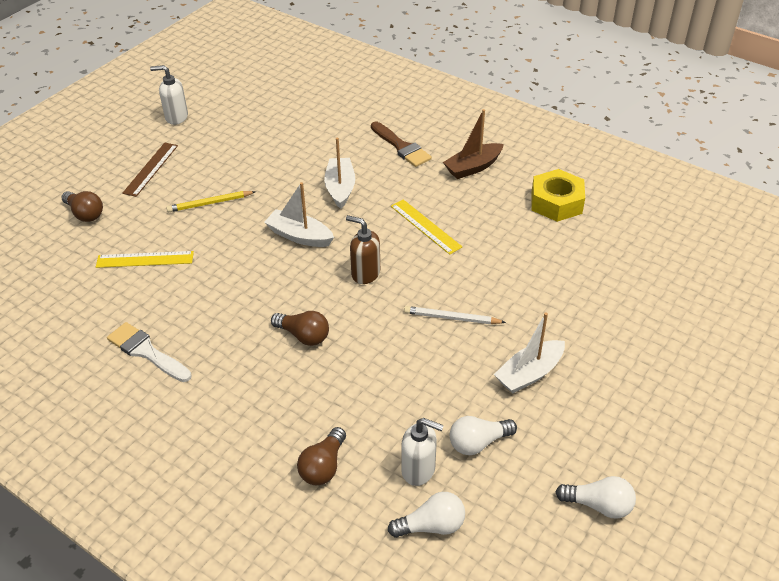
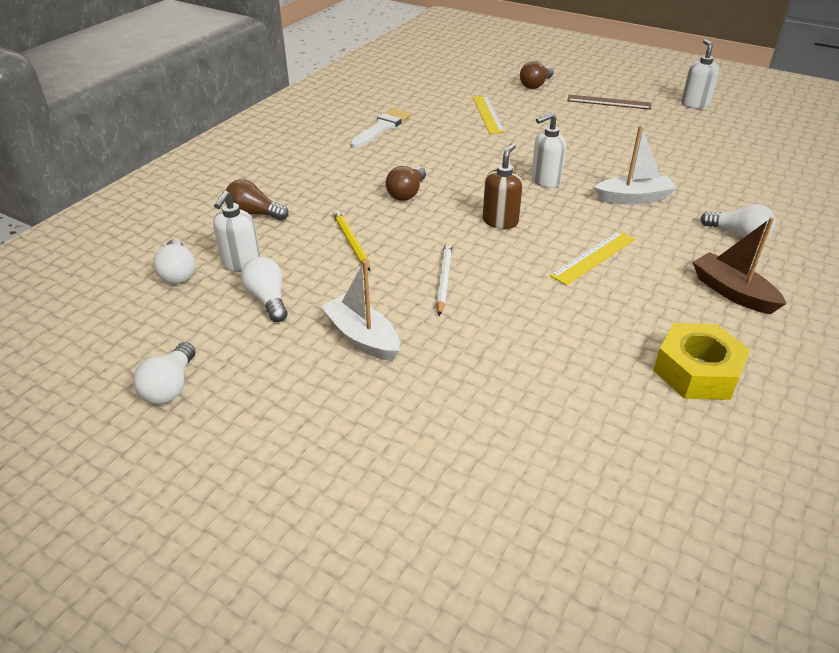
camera: 85 degrees right, 5 degrees down
yellow pencil [166,191,256,212] -> yellow pencil moved to [333,210,370,271]
white boat [264,182,334,247] -> white soap dispenser [531,112,566,188]
brown brush [371,122,432,167] -> white light bulb [700,204,776,240]

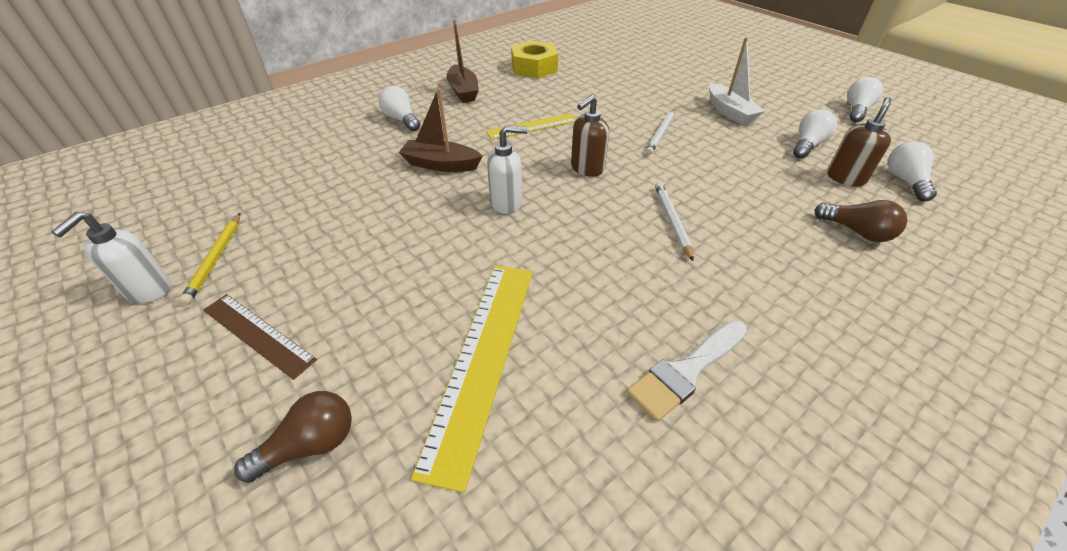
camera: 160 degrees left, 5 degrees up
white soap dispenser [213,191,260,272] -> brown soap dispenser [827,97,891,186]
white light bulb [241,257,288,322] -> white light bulb turned 135 degrees counterclockwise [793,109,837,159]
yellow pencil [333,210,370,271] -> yellow pencil moved to [179,213,240,305]
brown light bulb [386,166,426,201] -> white pencil [655,182,694,262]
yellow ruler [473,96,505,134] -> yellow ruler [411,265,533,493], size x1.65
white boat [594,126,677,204] -> brown boat [399,88,483,172]

